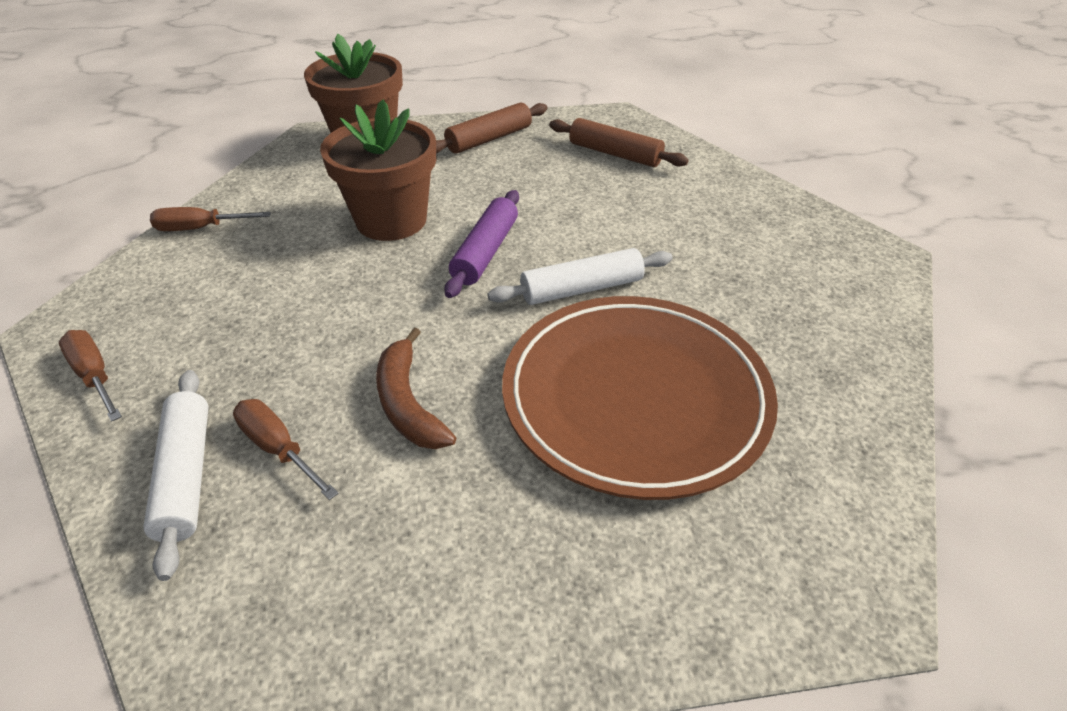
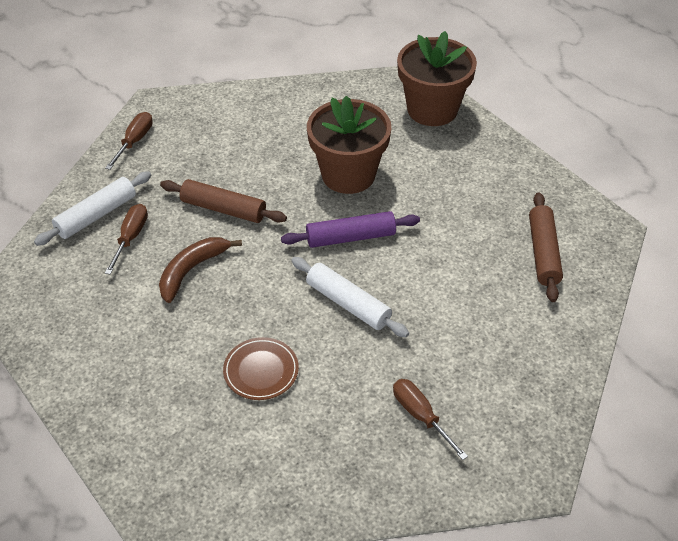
camera: 60 degrees right, 5 degrees up
brown screwdriver [150,207,271,231] -> brown screwdriver moved to [393,379,468,460]
brown rolling pin [436,103,547,154] -> brown rolling pin moved to [160,179,287,223]
brown plate [502,296,778,500] -> brown plate [223,337,299,400], size x0.41

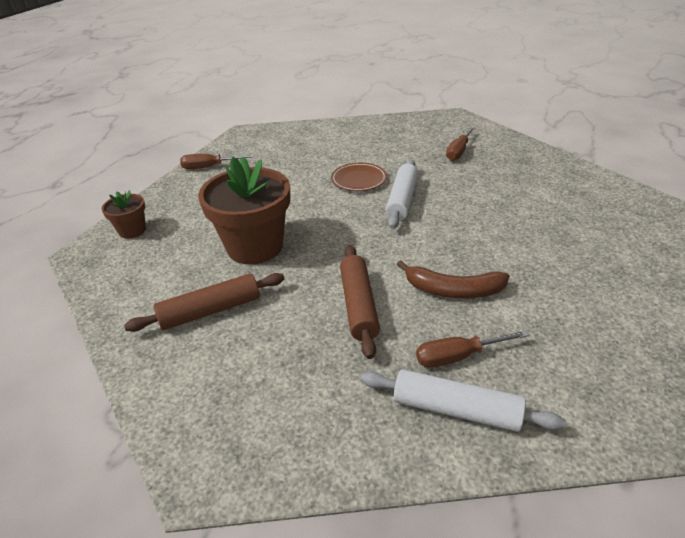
camera: 115 degrees left, 10 degrees down
brown screwdriver [105,112,153,170] -> brown screwdriver moved to [180,153,253,169]
brown plate [223,337,299,400] -> brown plate moved to [331,163,387,191]
purple rolling pin [281,211,420,248] -> none
brown flower pot [397,31,477,126] -> brown flower pot [102,190,146,239], size x0.50
brown rolling pin [529,192,563,302] -> brown rolling pin moved to [124,273,285,332]

